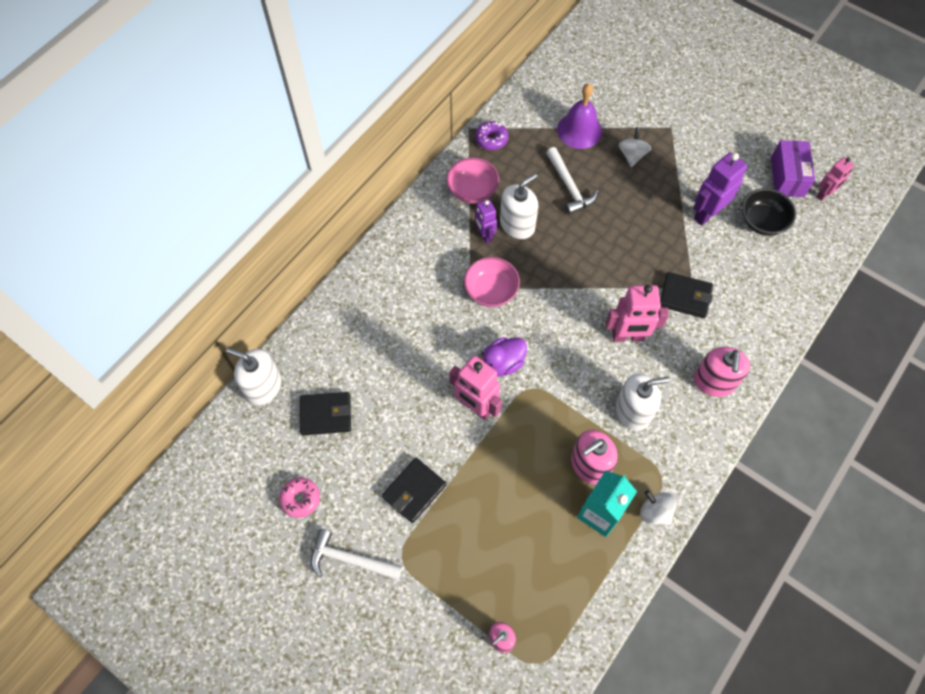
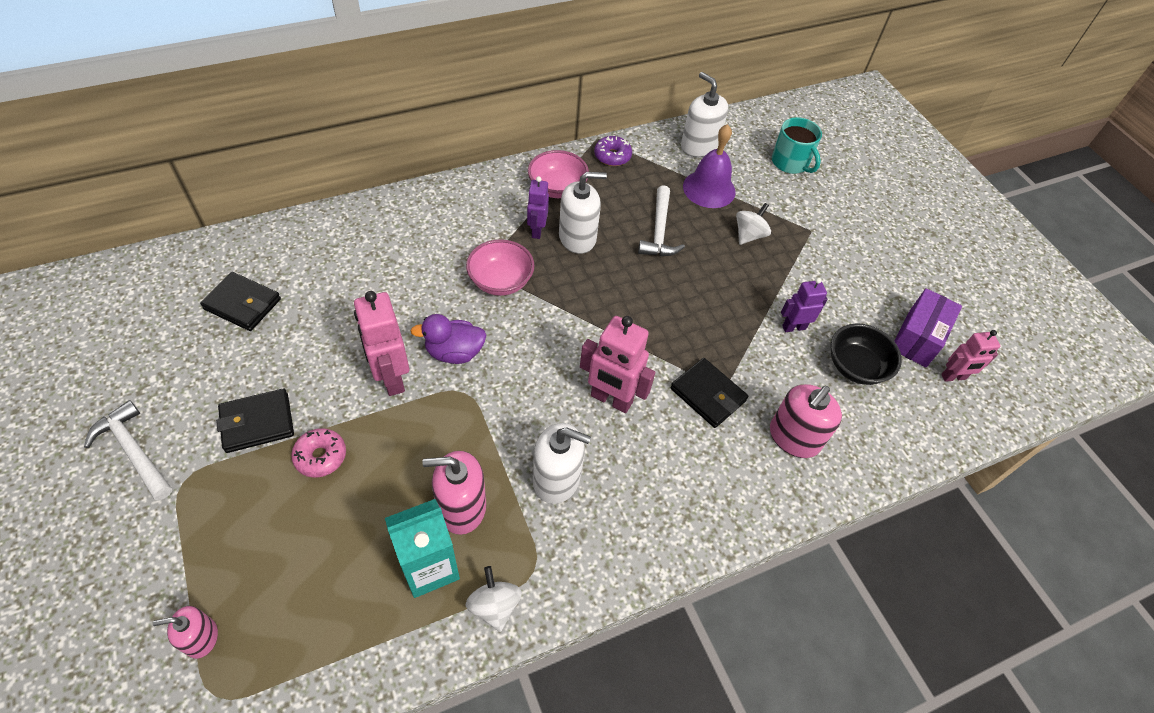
camera: 25 degrees right, 10 degrees down
white soap dispenser [226,348,281,405] -> white soap dispenser moved to [681,72,728,157]
pink donut [279,477,320,518] -> pink donut moved to [291,428,346,477]
purple robot [693,152,747,226] -> purple robot [781,278,827,332], size x0.61
pink soap dispenser [694,347,750,397] -> pink soap dispenser moved to [770,384,842,458]
none -> turquoise mug [772,117,822,174]

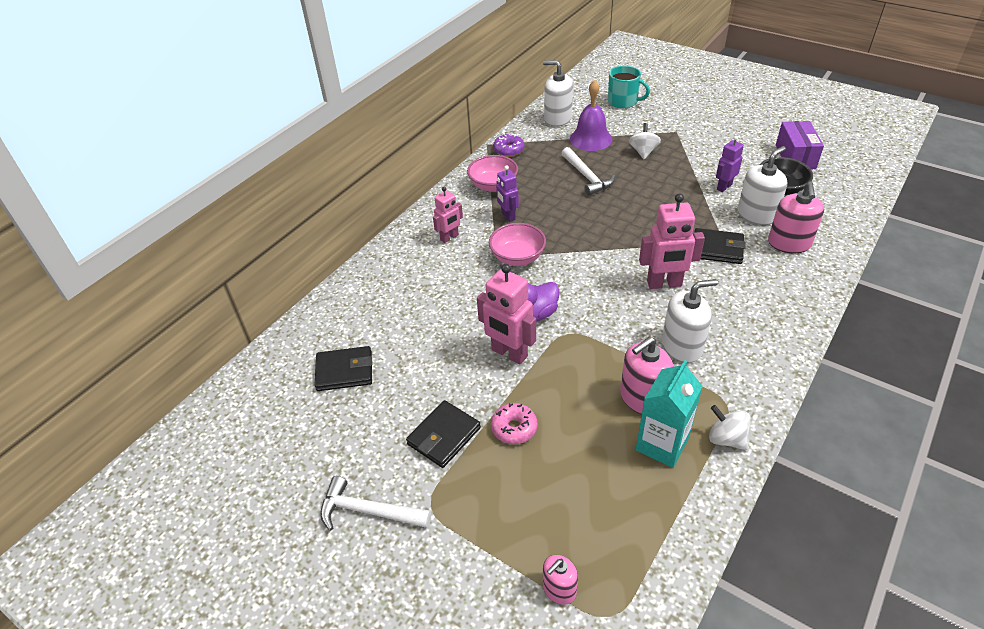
camera: 25 degrees left, 10 degrees down
white soap dispenser [559,172,607,254] -> white soap dispenser moved to [738,146,787,225]
pink robot [941,330,1000,382] -> pink robot moved to [433,187,463,243]

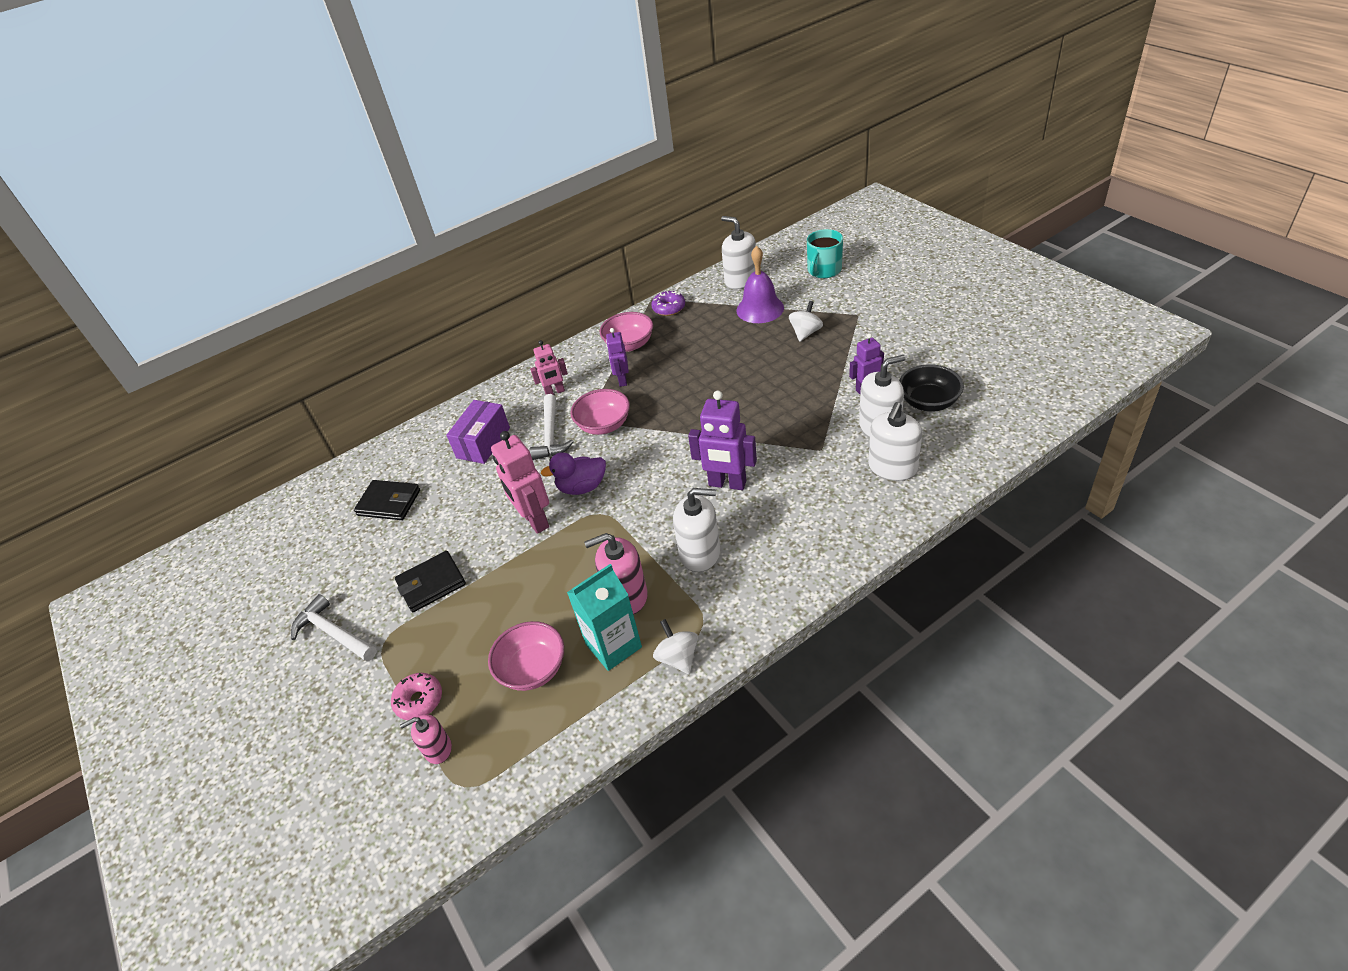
camera: 25 degrees right, 0 degrees up
pink donut [491,403,537,444] -> pink donut moved to [391,673,442,720]
white hammer [562,147,615,196] -> white hammer moved to [529,394,574,460]
turquoise mug [608,66,650,108] -> turquoise mug turned 75 degrees clockwise [807,229,843,278]
pink robot [639,193,705,289] -> purple robot [688,390,757,490]
black wallet [694,228,746,264] -> none
pink soap dispenser [768,182,824,253] -> white soap dispenser [868,402,922,481]
purple box [776,121,824,169] -> purple box moved to [446,400,510,464]
none -> pink bowl [488,621,564,691]

